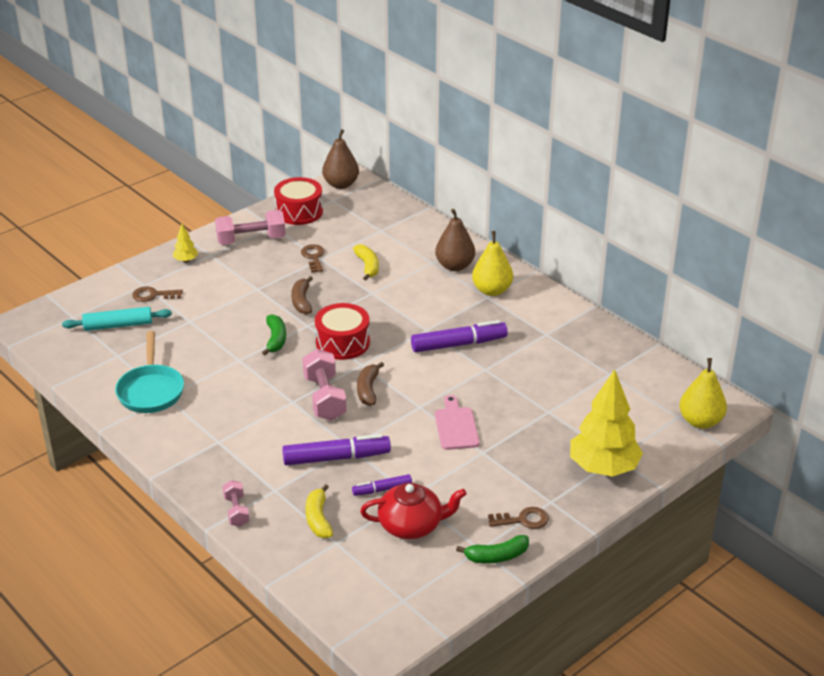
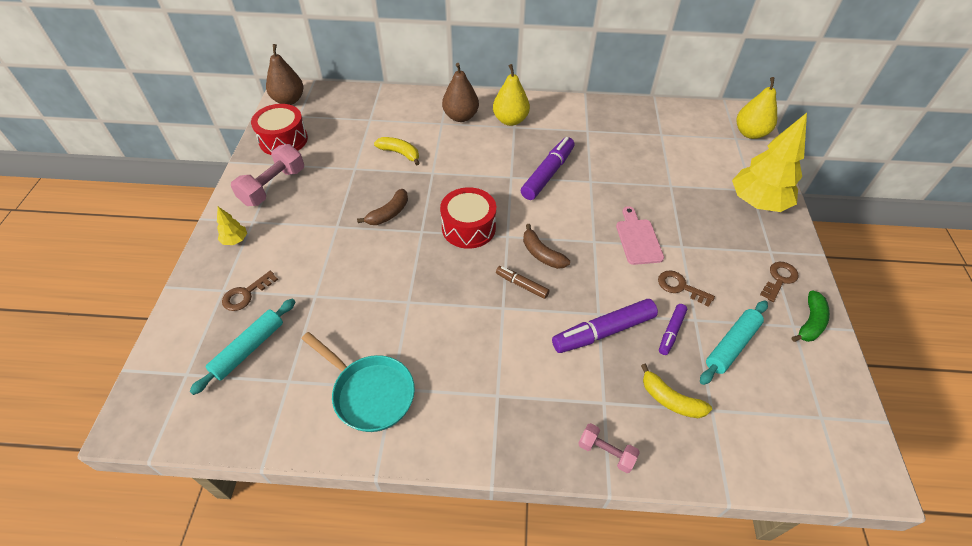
camera: 45 degrees left, 15 degrees up
green banana [262,314,286,355] -> none
purple marker [282,434,391,465] -> purple marker turned 150 degrees counterclockwise [552,299,658,353]
brown banana [291,276,313,315] -> brown banana turned 90 degrees counterclockwise [357,189,408,225]
brown key [301,244,324,273] -> brown key moved to [658,270,715,307]
pink dumbbell [302,349,347,421] -> brown marker [496,266,550,299]
red teapot [360,483,466,539] -> turquoise rolling pin [700,300,768,385]
pink cutting board [435,395,479,450] -> pink cutting board turned 45 degrees clockwise [616,206,664,265]

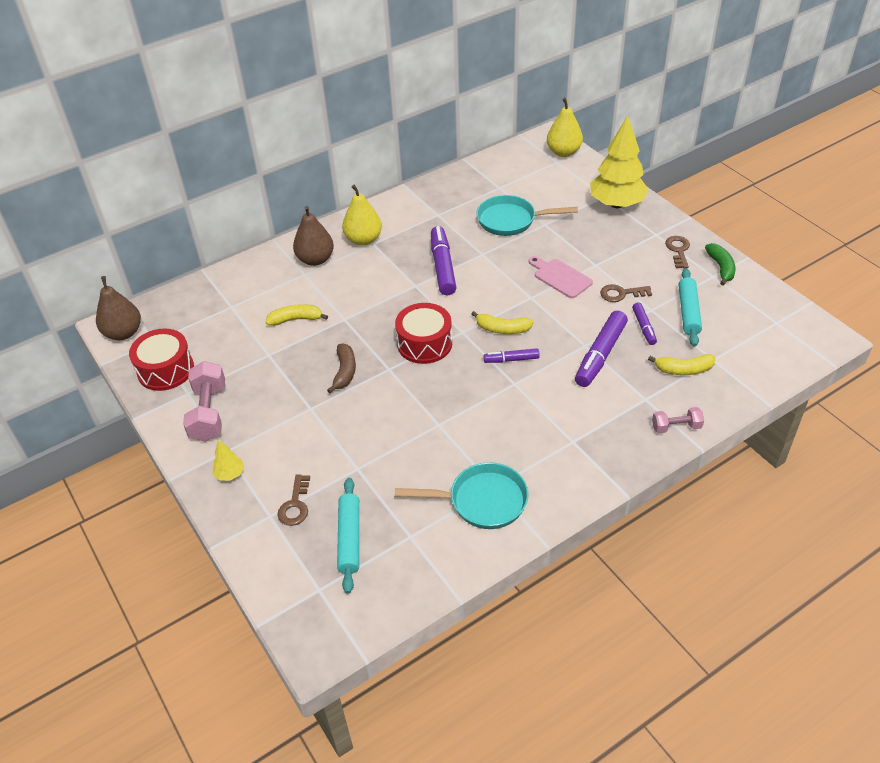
camera: 35 degrees left, 5 degrees down
brown marker [496,266,550,299] -> purple marker [484,348,540,363]
brown banana [523,224,570,269] -> yellow banana [471,311,533,334]
none -> turquoise pan [476,195,578,236]

